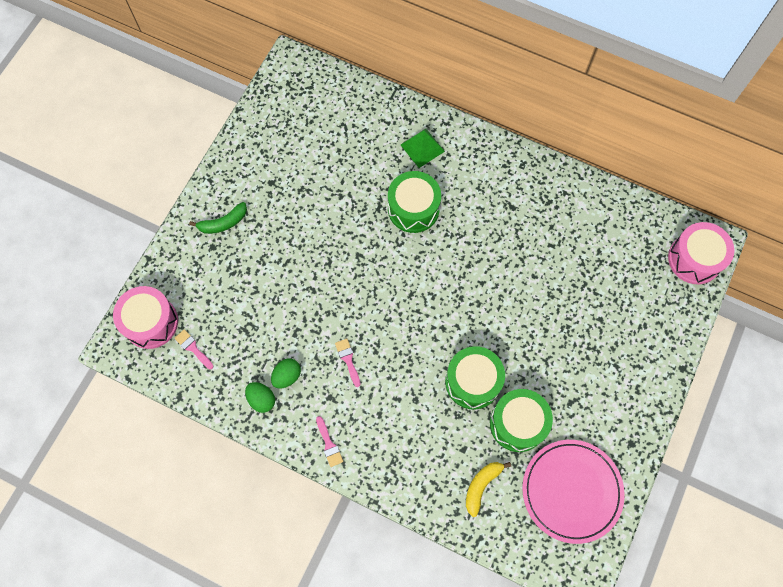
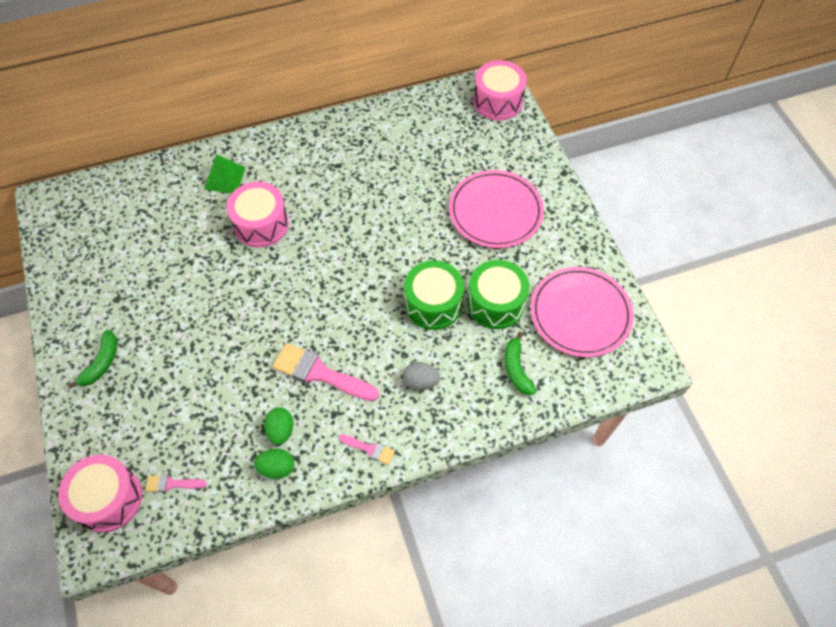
camera: 45 degrees left, 10 degrees down
pink brush [335,338,361,387] -> pink brush [273,343,379,401], size x1.99
green drum [388,171,441,233] -> pink drum [227,182,289,247]
yellow banana [466,462,511,517] -> green banana [504,332,537,395]
none -> grey egg [403,362,440,390]
none -> pink plate [449,170,544,248]

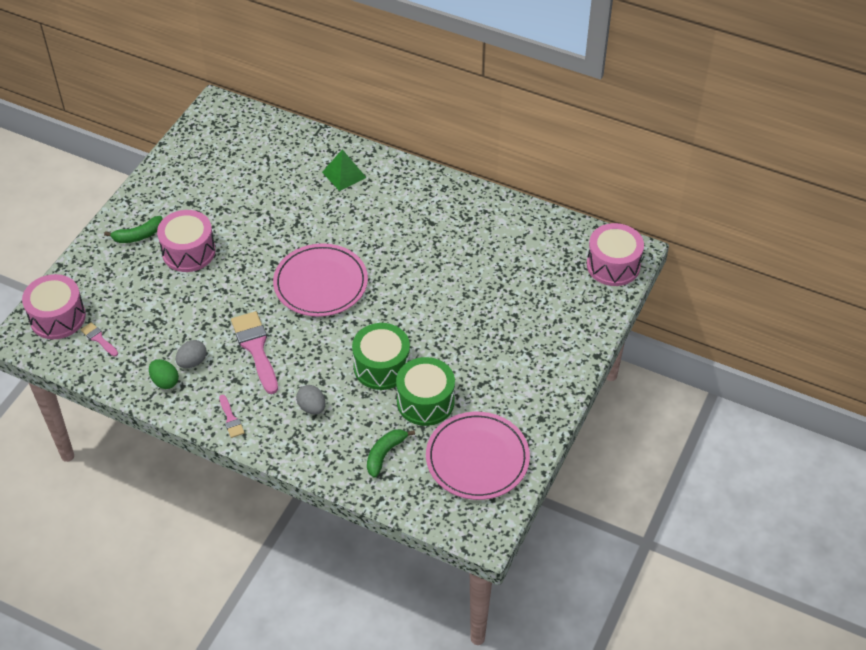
camera: 45 degrees right, 10 degrees down
pink drum [227,182,289,247] -> pink drum moved to [157,210,216,272]
green egg [264,407,293,445] -> grey egg [176,340,207,368]
pink plate [449,170,544,248] -> pink plate moved to [273,243,368,317]

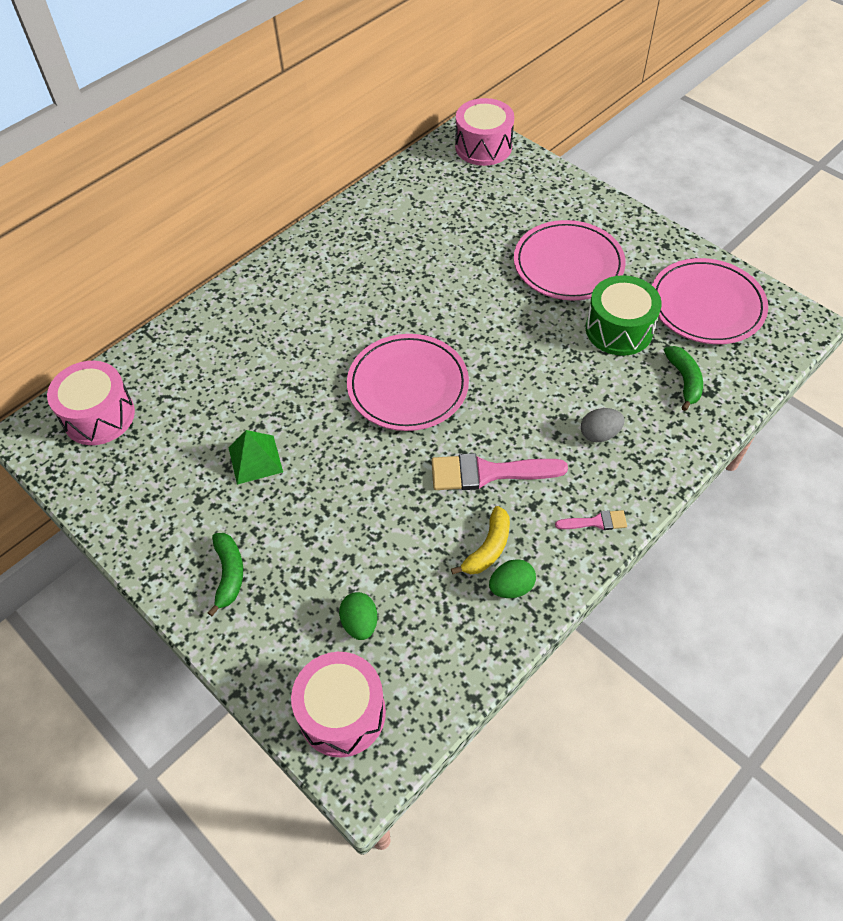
camera: 70 degrees left, 5 degrees up
pink brush [81,322,118,356] -> none
pink drum [157,210,216,272] -> pink drum moved to [47,361,135,445]
grey egg [176,340,207,368] -> yellow banana [451,506,510,574]
green pyramid [322,149,366,191] -> green pyramid moved to [228,430,283,485]
green drum [352,323,410,390] -> none
green banana [367,429,415,478] -> green banana turned 150 degrees counterclockwise [664,346,703,411]
none -> green egg [339,592,377,640]
none -> pink plate [514,220,626,300]

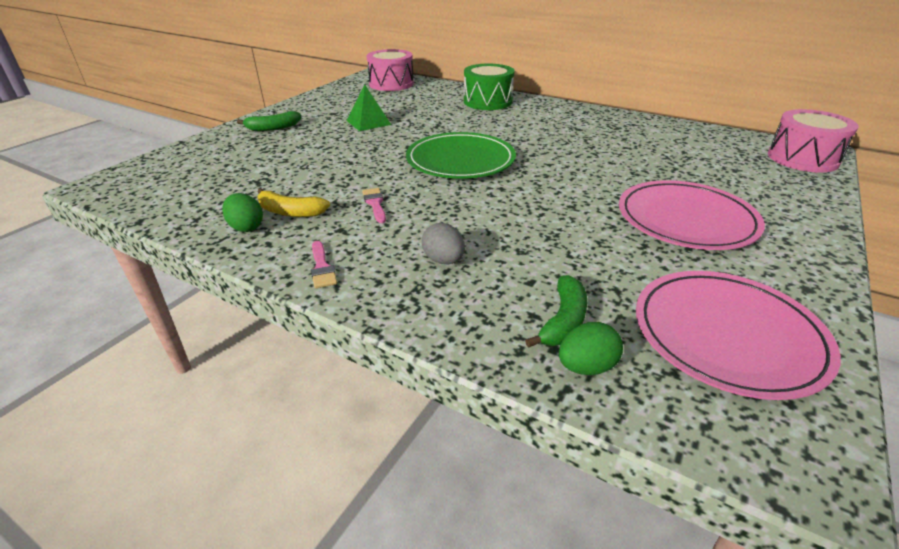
camera: 75 degrees right, 20 degrees down
pink drum [291,652,386,758] -> none
green egg [339,592,377,640] -> green egg moved to [559,322,623,375]
pink plate [347,334,469,431] -> green plate [406,132,516,179]
pink brush [432,453,568,490] -> pink brush [362,188,386,223], size x0.50
green drum [586,275,662,356] -> green drum moved to [464,64,515,110]
green banana [664,346,703,411] -> green banana turned 45 degrees counterclockwise [525,275,587,348]

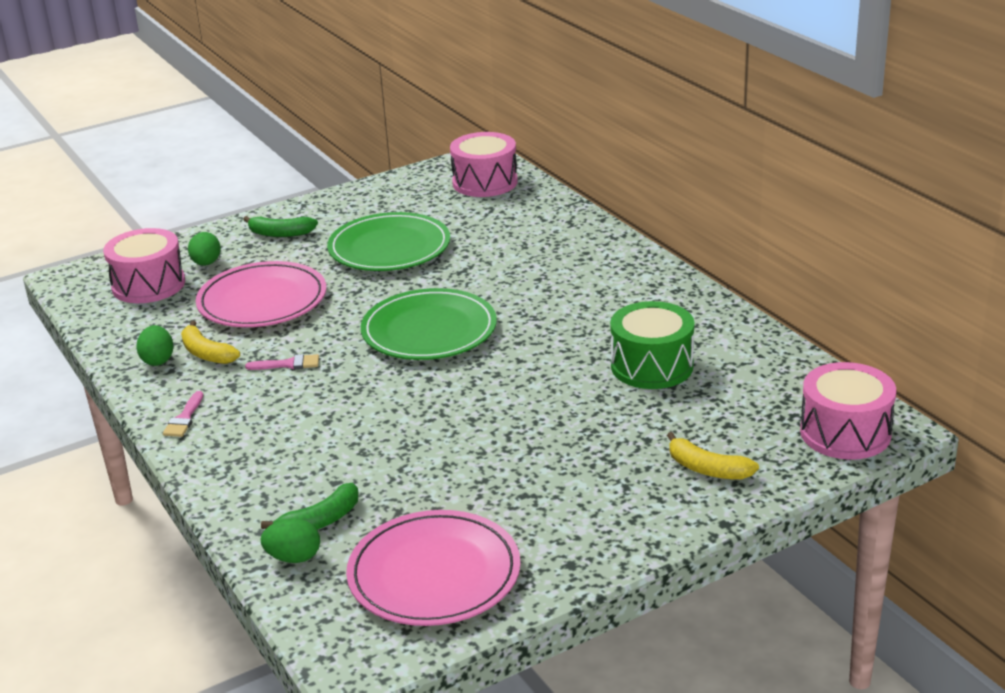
camera: 30 degrees right, 5 degrees down
green pyramid [347,85,391,131] -> green plate [327,212,450,271]
pink brush [362,188,386,223] -> pink brush turned 75 degrees clockwise [245,354,319,370]
grey egg [422,223,465,265] -> none
green drum [464,64,515,110] -> green drum moved to [610,301,695,389]
pink plate [619,180,765,250] -> pink plate moved to [196,261,326,327]
none -> pink drum [103,228,185,303]
none -> green egg [188,232,221,266]
none -> yellow banana [667,432,759,479]

